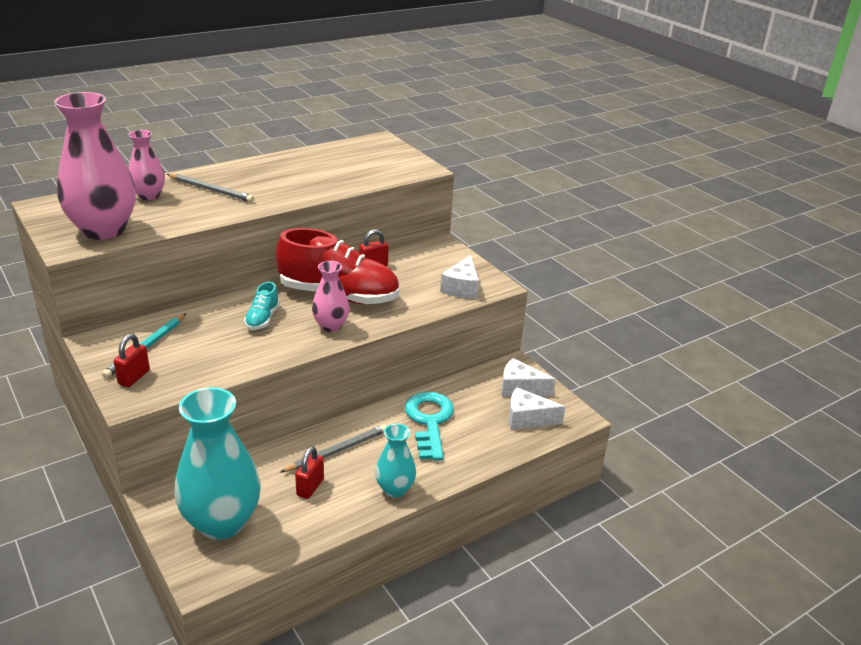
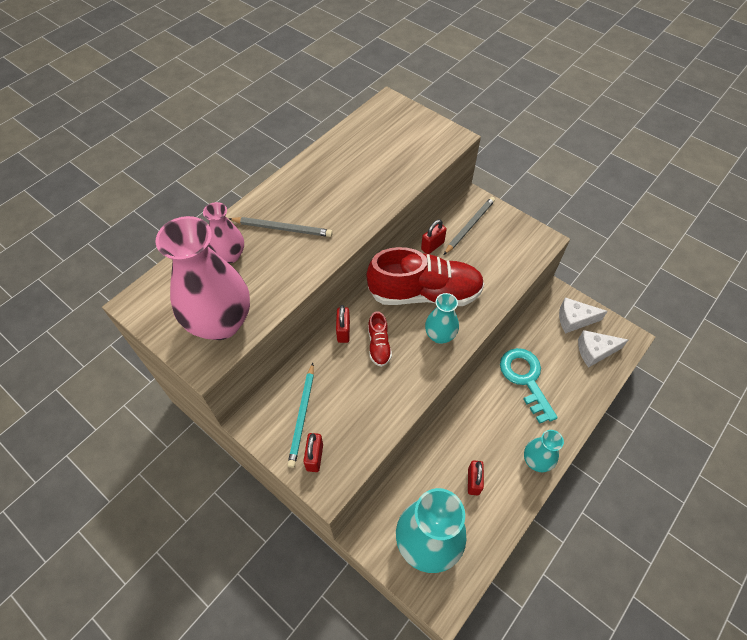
camera: 15 degrees left, 25 degrees up
turquoise shoe [244,282,280,330] -> red shoe [368,311,392,367]
grey pencil [280,424,386,473] -> grey pencil moved to [444,197,495,255]
pink vase [312,261,350,332] -> turquoise vase [425,293,459,344]
white cheese [440,255,479,299] -> none
none -> red padlock [336,305,350,343]

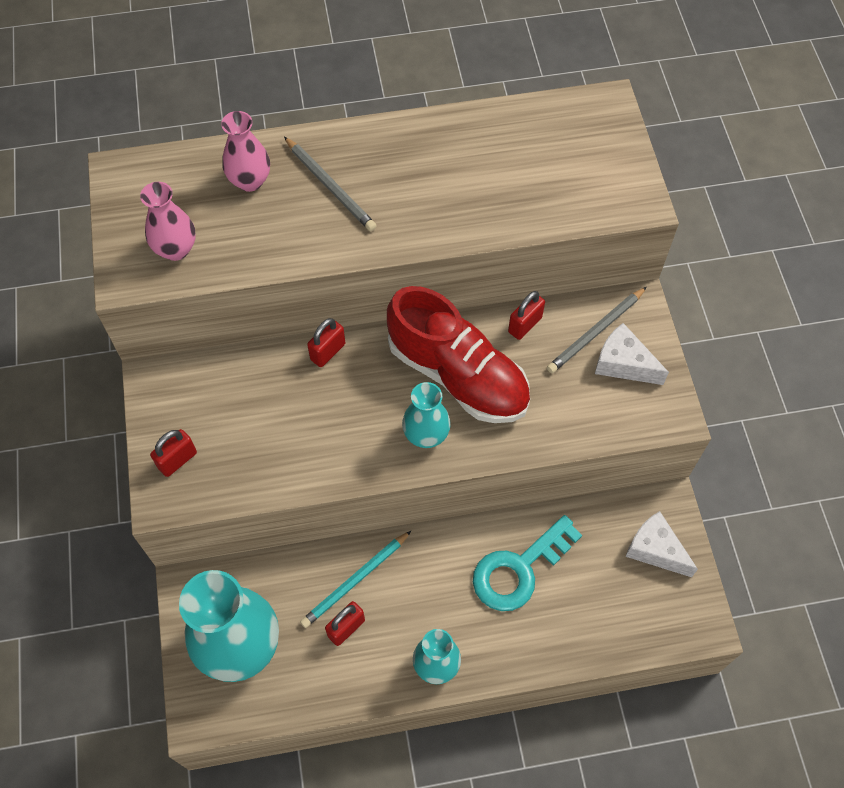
camera: 40 degrees right, 5 degrees up
pink vase [155,216,250,340] -> pink vase [140,182,196,261], size x0.53
turquoise pencil [287,363,314,468] -> turquoise pencil moved to [300,531,411,628]
red shoe [368,311,392,367] -> none
red padlock [421,219,447,254] -> red padlock turned 45 degrees counterclockwise [508,291,545,340]
grey pencil [444,197,495,255] -> grey pencil turned 150 degrees clockwise [547,287,647,373]
turquoise key [500,348,558,424] -> turquoise key turned 150 degrees counterclockwise [473,515,582,611]
white cheese [578,330,628,367] -> white cheese moved to [595,323,669,385]

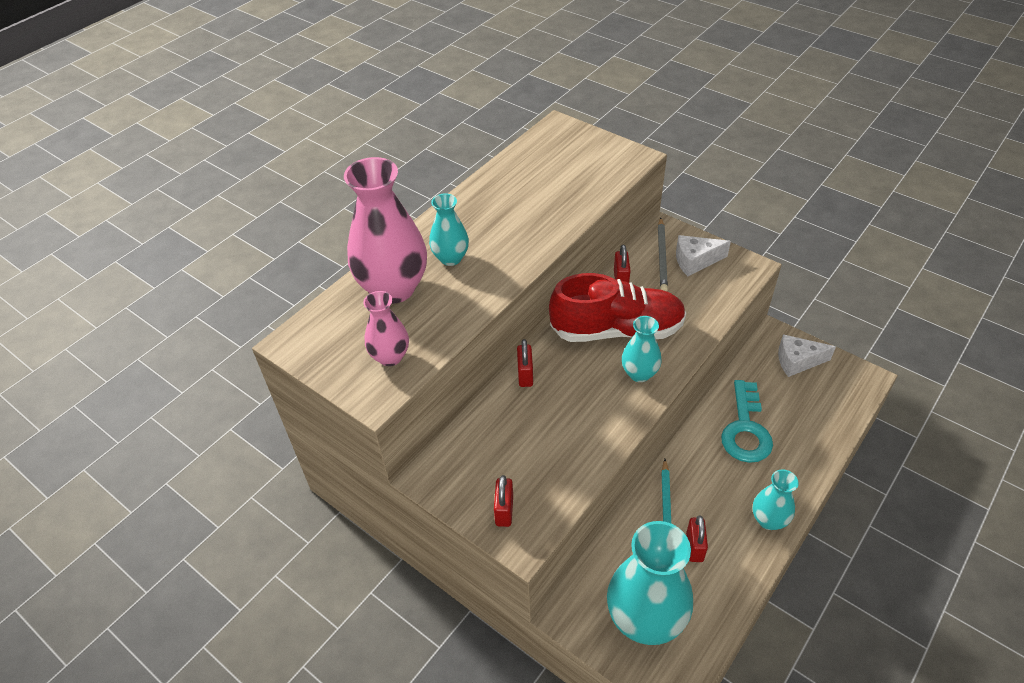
camera: 40 degrees left, 15 degrees down
pink vase [221,111,270,192] -> pink vase [344,157,427,304], size x1.90
grey pencil [284,137,377,231] -> turquoise vase [429,193,469,266]

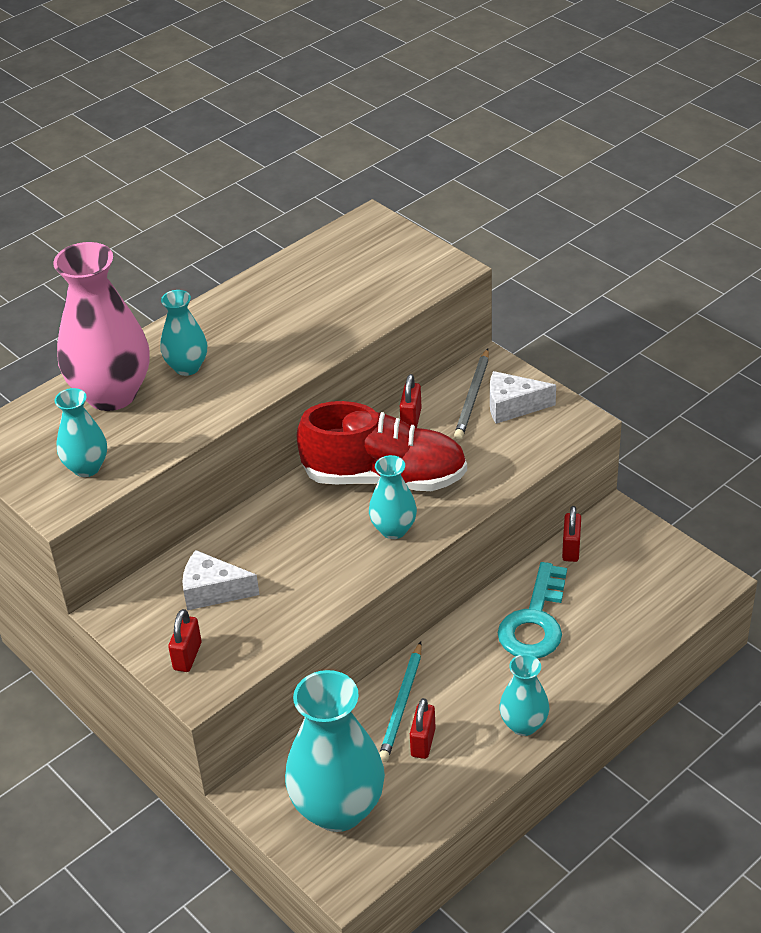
camera: 10 degrees right, 5 degrees down
pink vase [363,291,409,366] -> turquoise vase [54,388,107,477]
red padlock [517,339,533,387] -> red padlock moved to [562,506,581,562]
white cheese [778,334,836,377] -> white cheese moved to [183,550,260,610]

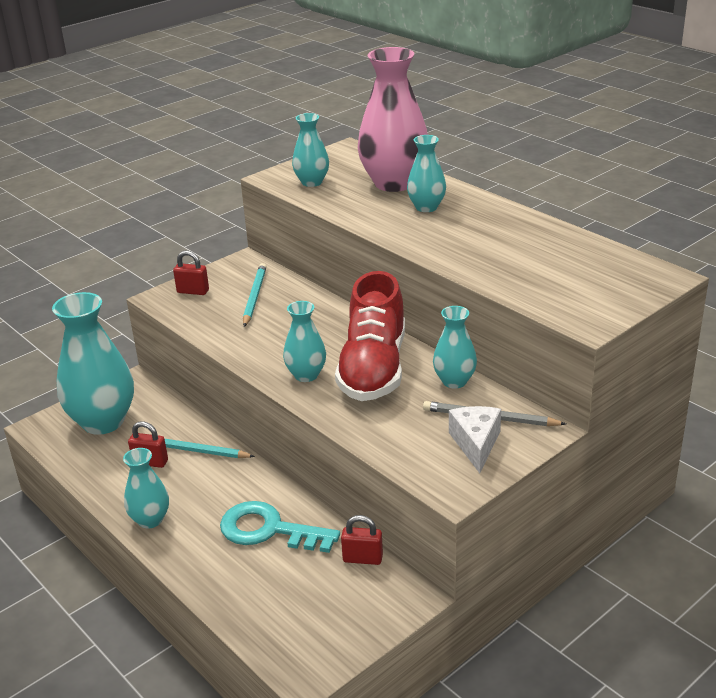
camera: 90 degrees right, 10 degrees down
white cheese [183,550,260,610] -> turquoise pencil [243,263,267,327]
red padlock [400,374,422,428] -> turquoise vase [433,306,477,389]

